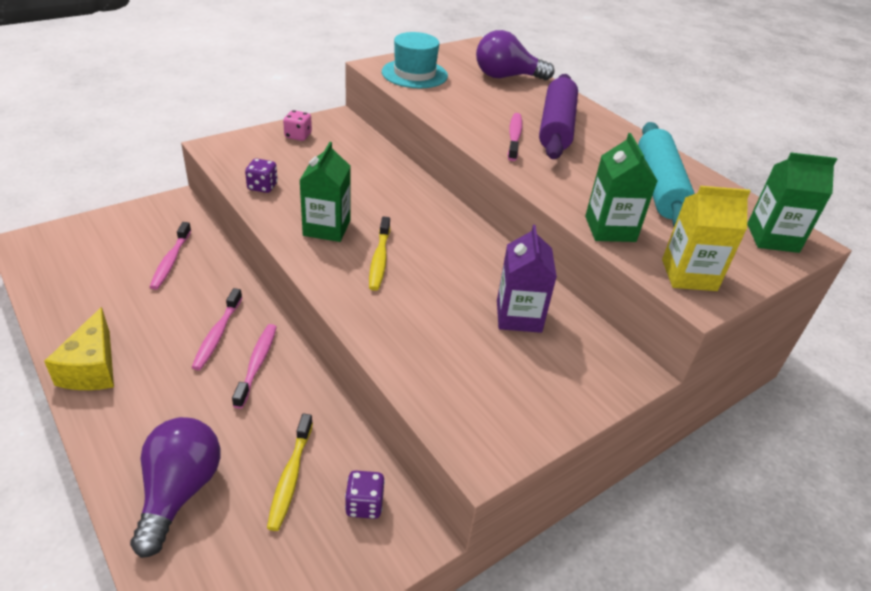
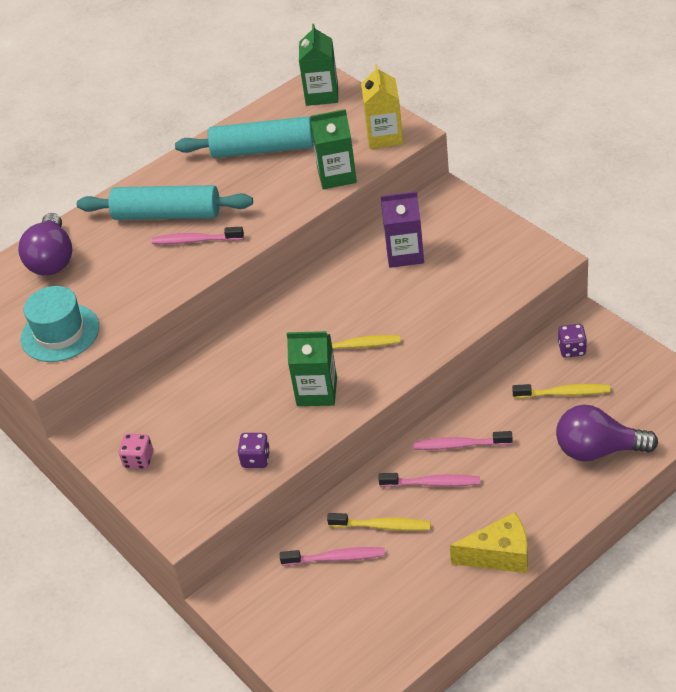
camera: 85 degrees left, 5 degrees up
purple rolling pin [539,74,578,159] -> turquoise rolling pin [77,185,253,220]
none -> yellow toothbrush [327,513,431,531]

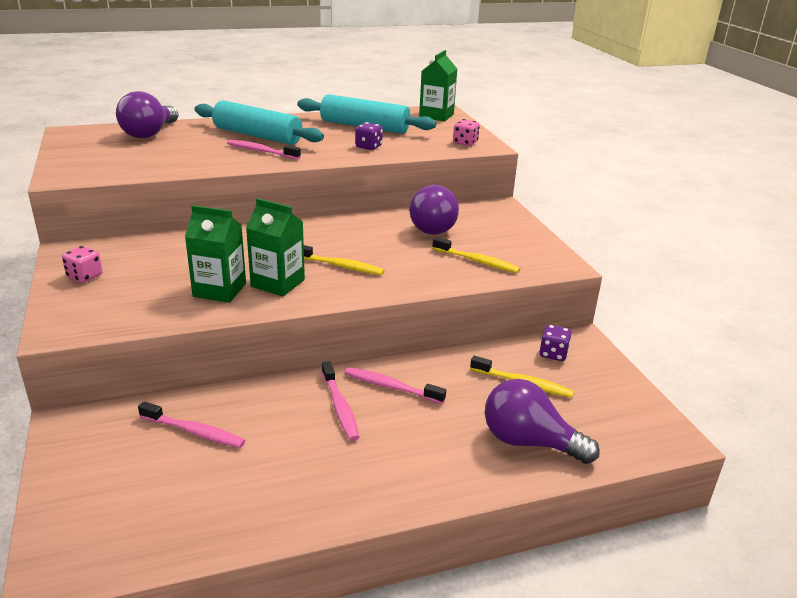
camera: 15 degrees right, 15 degrees down
turquoise hat [21,286,99,362] -> none
purple dice [237,433,270,468] -> purple dice moved to [355,122,383,150]
green carton [310,109,357,189] -> green carton moved to [185,205,246,303]
yellow toothbrush [327,513,431,531] -> yellow toothbrush moved to [432,237,520,273]
yellow carton [361,64,403,149] -> pink dice [453,119,480,146]
pink toothbrush [378,473,480,487] -> pink toothbrush turned 45 degrees clockwise [322,361,359,441]
purple carton [381,191,424,268] -> purple light bulb [409,185,459,235]
yellow cheese [450,512,528,573] -> none

